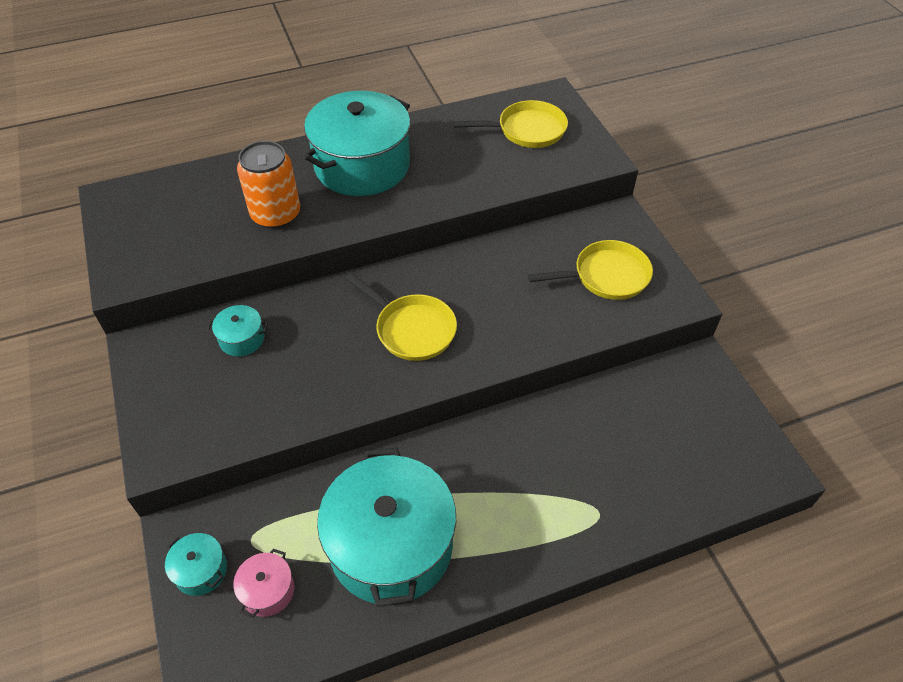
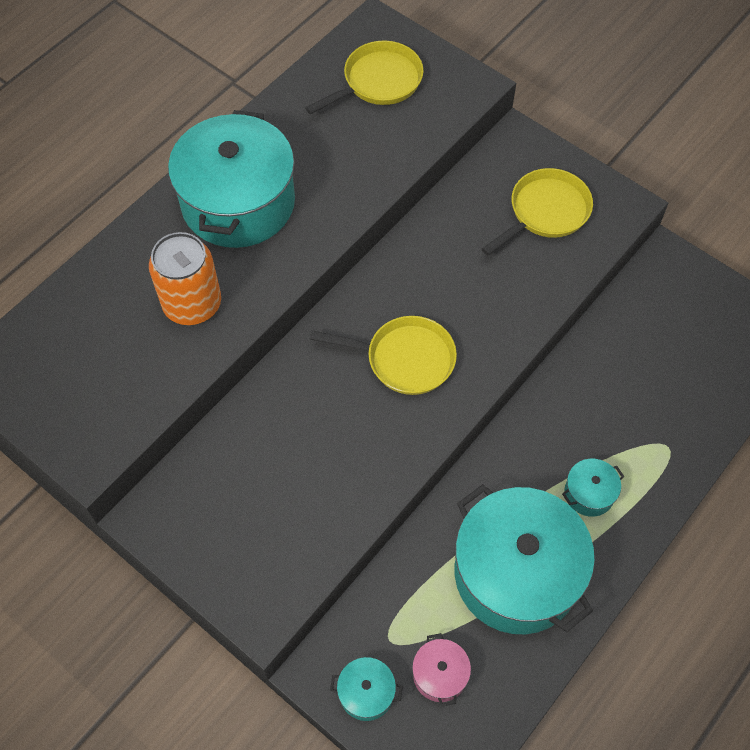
camera: 30 degrees left, 10 degrees up
turquoise pot [207,305,268,356] -> turquoise pot moved to [562,459,624,517]

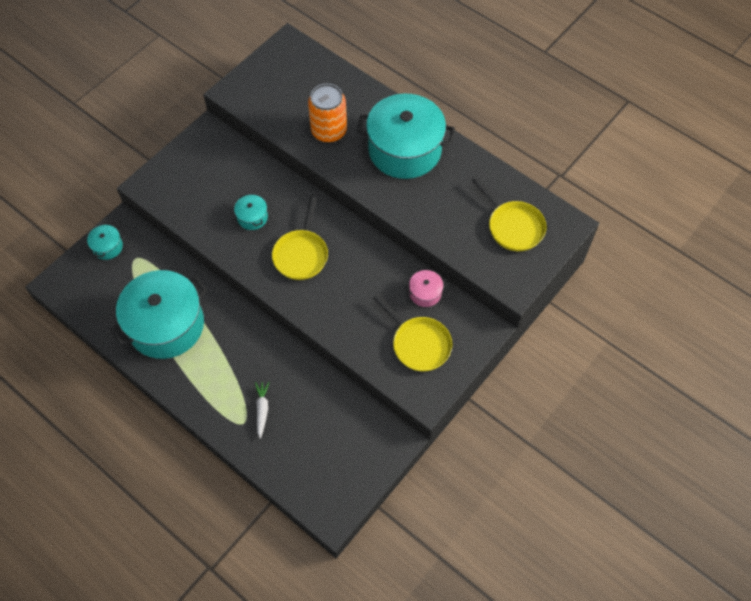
camera: 90 degrees right, 0 degrees up
pink pot [412,633,471,706] -> pink pot moved to [405,270,447,307]
turquoise pot [562,459,624,517] -> turquoise pot moved to [234,194,268,230]
none -> white carrot [255,382,269,439]

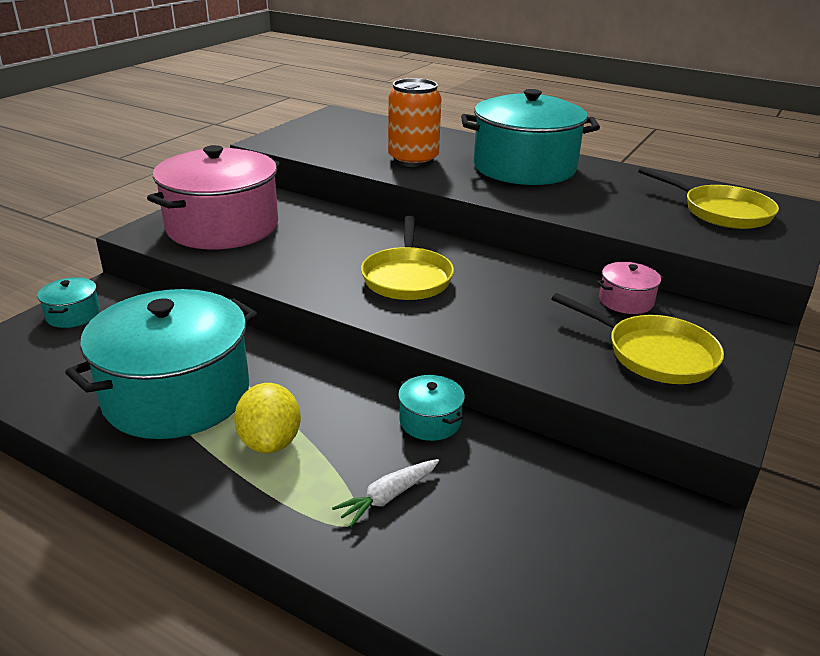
camera: 10 degrees left, 30 degrees down
turquoise pot [234,194,268,230] -> turquoise pot moved to [398,375,465,441]
white carrot [255,382,269,439] -> white carrot turned 120 degrees counterclockwise [332,459,439,527]
none -> pink pot [147,145,279,249]
none -> yellow lemon [234,383,301,453]

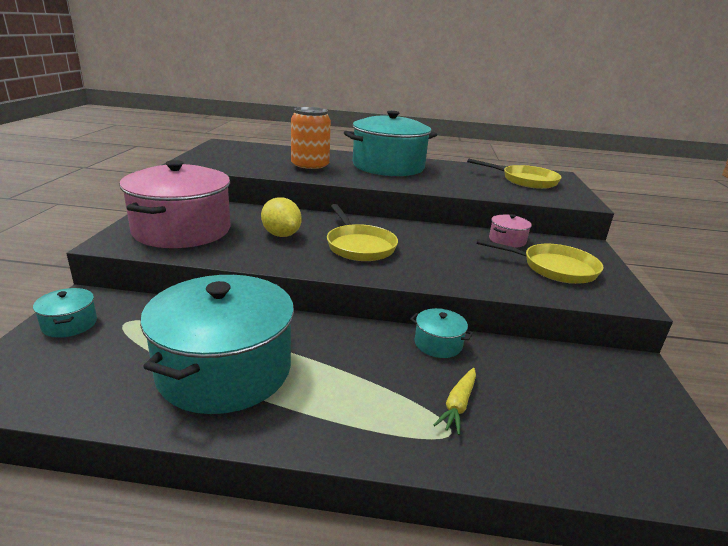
camera: 25 degrees left, 5 degrees down
yellow lemon [234,383,301,453] -> yellow lemon moved to [261,197,302,237]
white carrot [332,459,439,527] -> yellow carrot [434,368,476,435]

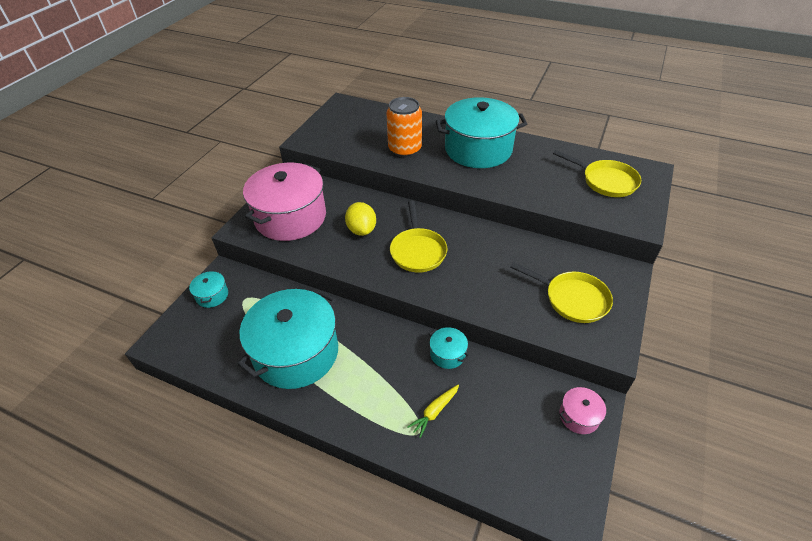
camera: 20 degrees right, 20 degrees up
pink pot [489,214,532,248] -> pink pot moved to [559,387,607,434]

